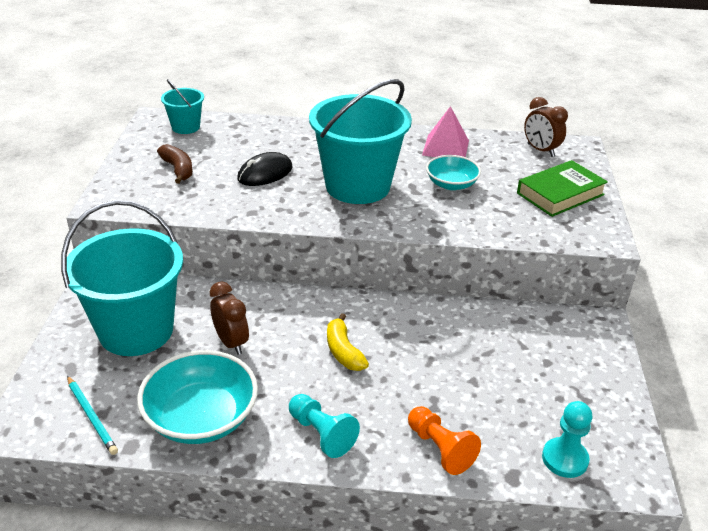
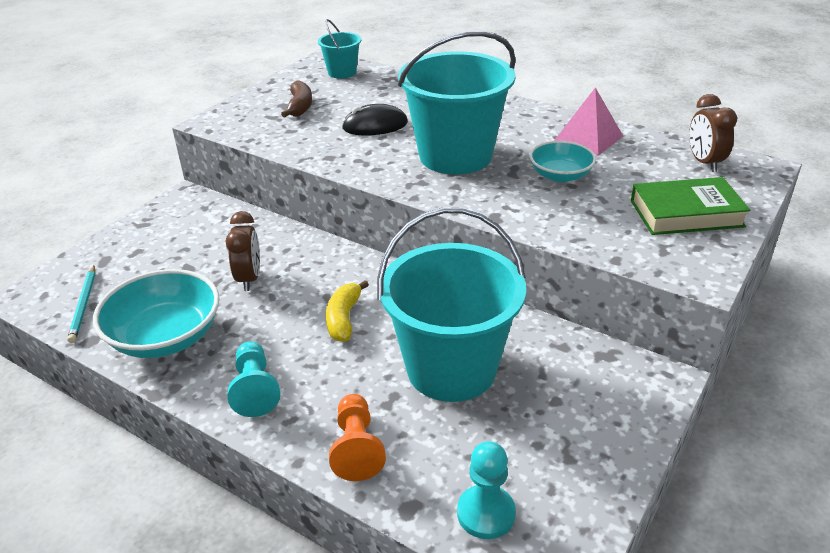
camera: 30 degrees right, 0 degrees up
turquoise bucket [61,200,183,356] -> turquoise bucket moved to [377,207,526,402]

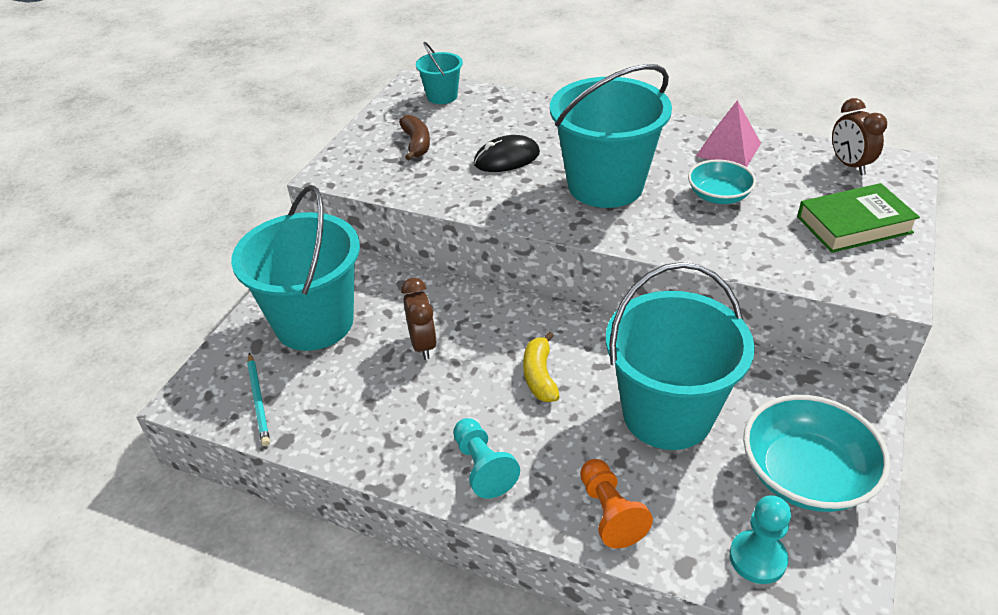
camera: 10 degrees left, 5 degrees up
turquoise bowl [93,269,220,358] -> turquoise bowl moved to [743,395,890,512]
none -> turquoise bucket [231,185,360,351]

